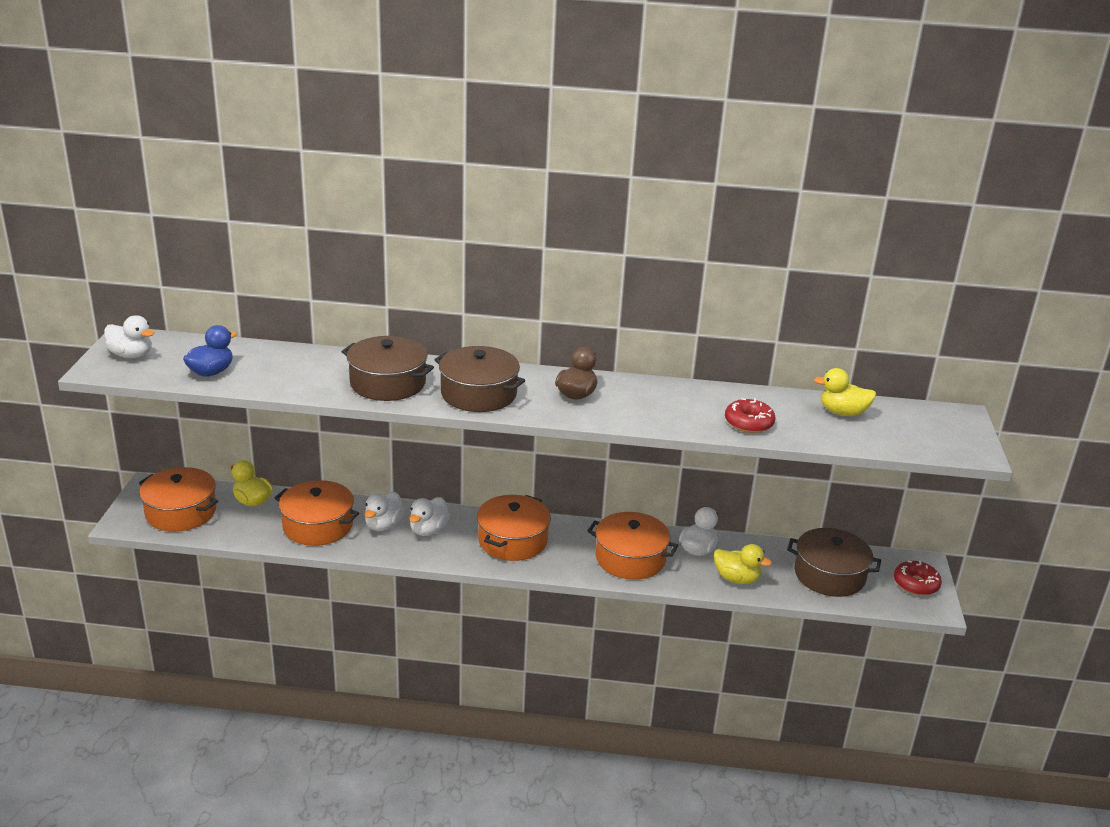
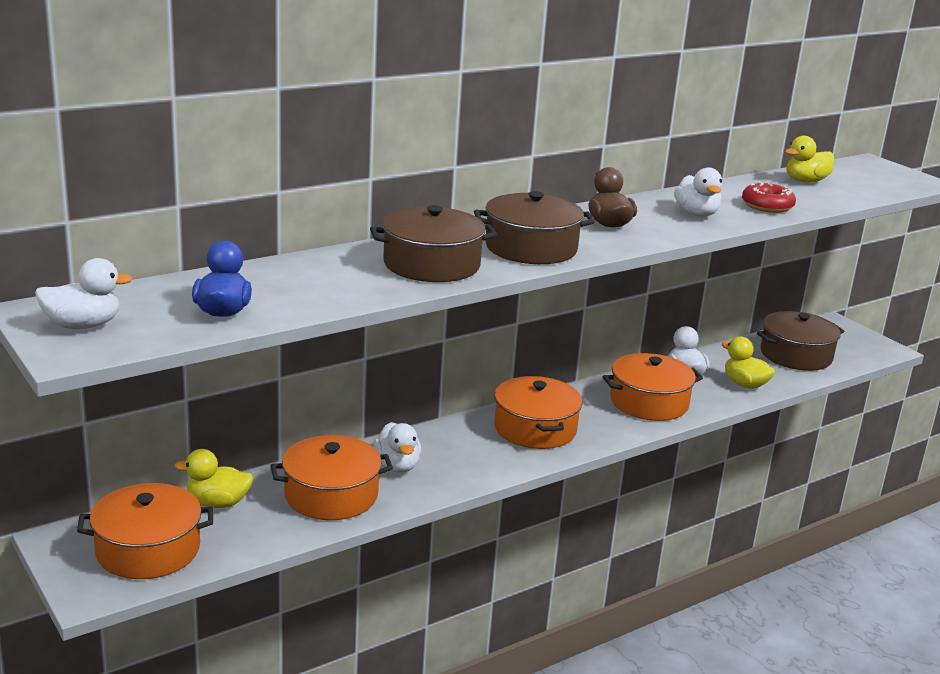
camera: 40 degrees left, 5 degrees down
white duck [409,497,450,536] -> white duck moved to [674,167,722,217]
yellow duck [714,544,772,584] -> yellow duck turned 120 degrees counterclockwise [721,337,775,389]
red donut [894,560,942,596] -> none

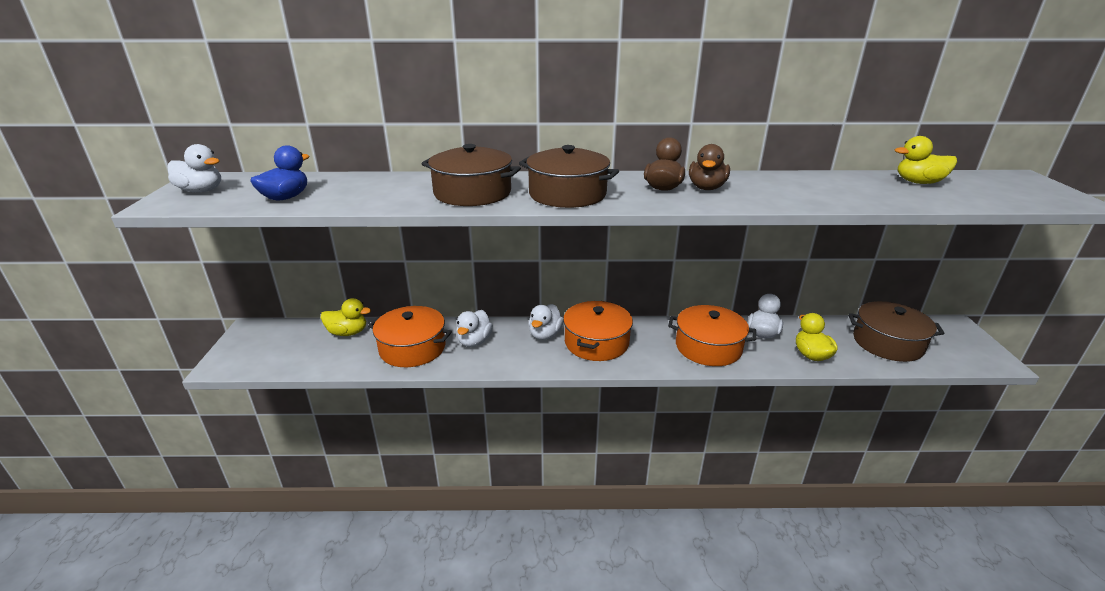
camera: 35 degrees right, 5 degrees up
orange pot [77,483,213,579] -> none
yellow duck [174,449,253,508] -> yellow duck turned 150 degrees clockwise [321,298,371,336]
white duck [674,167,722,217] -> white duck moved to [529,304,563,340]
red donut [742,182,796,213] -> none
none -> brown duck [689,144,730,190]

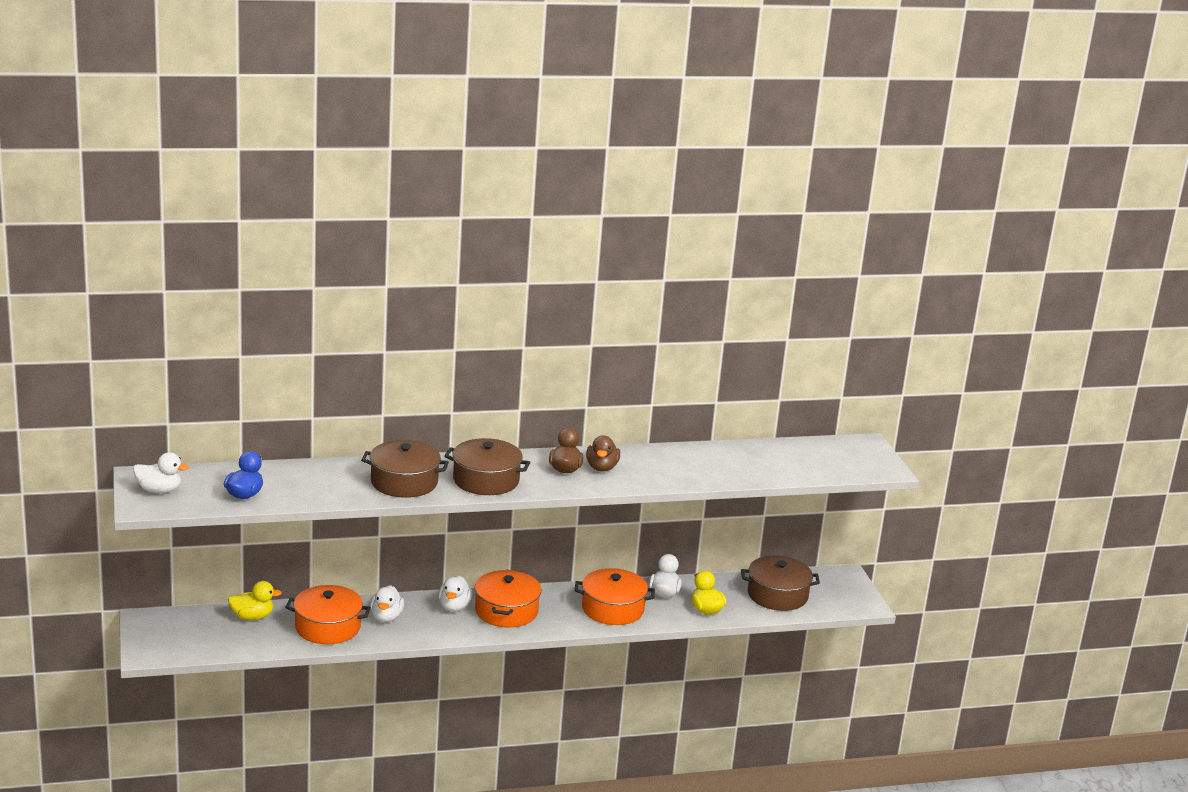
camera: 15 degrees left, 5 degrees down
yellow duck [895,136,957,184] -> none

